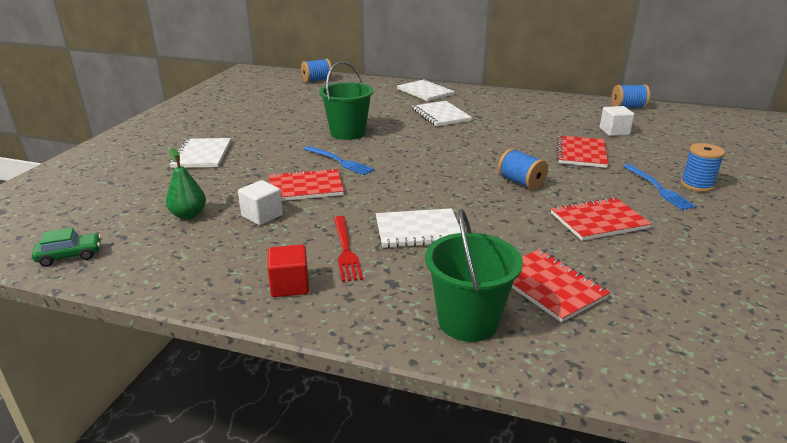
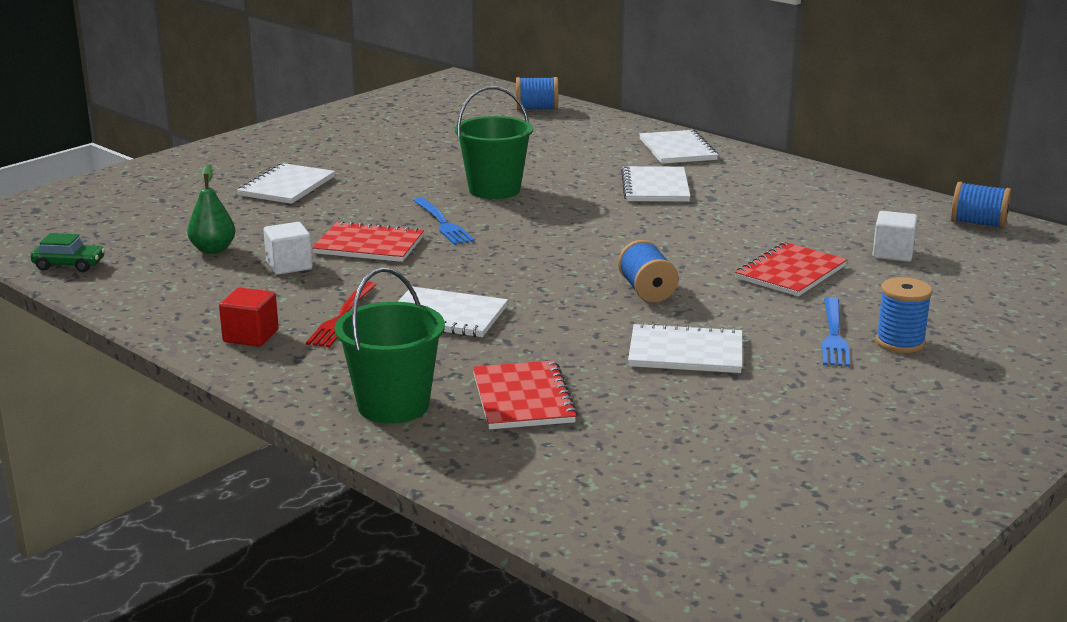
camera: 25 degrees right, 5 degrees down
red notebook [551,197,652,241] -> white notebook [628,322,742,373]

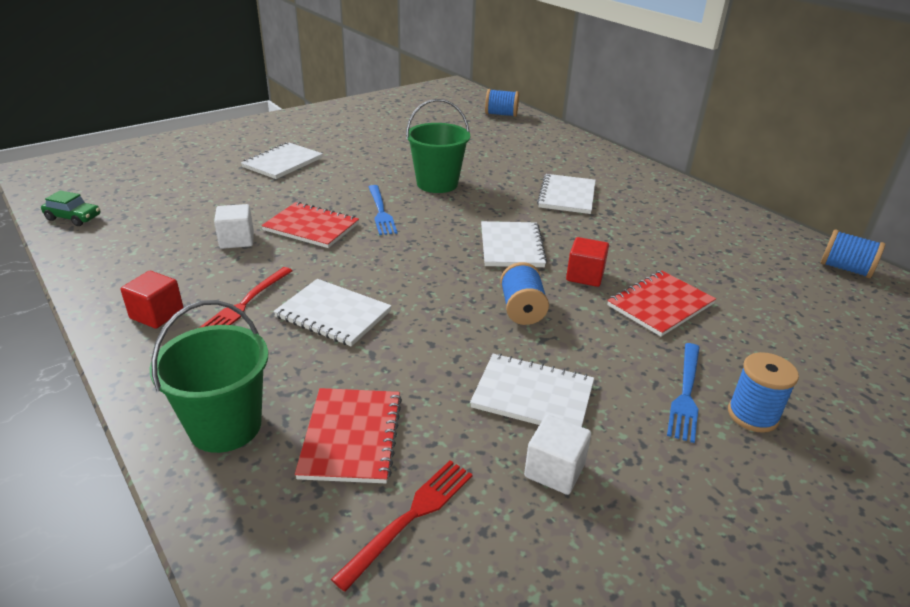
camera: 10 degrees right, 10 degrees up
green pear [187,165,235,254] -> none
white notebook [639,130,718,164] -> white notebook moved to [481,221,547,267]
white cube [873,211,918,262] -> white cube moved to [524,414,591,495]
none -> red fork [331,460,473,592]
none -> red cube [566,237,609,287]

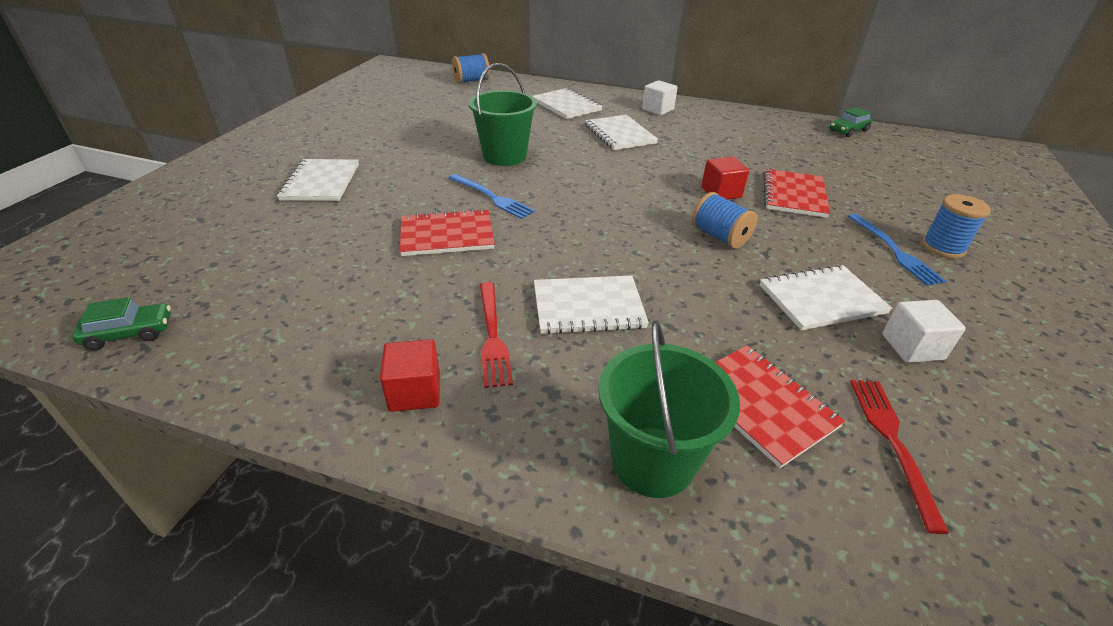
camera: 35 degrees left, 5 degrees up
white cube [214,204,254,249] -> white cube moved to [642,80,678,115]
white notebook [481,221,547,267] -> white notebook moved to [533,88,603,119]
blue spool [821,229,885,278] -> green car [830,107,872,137]

